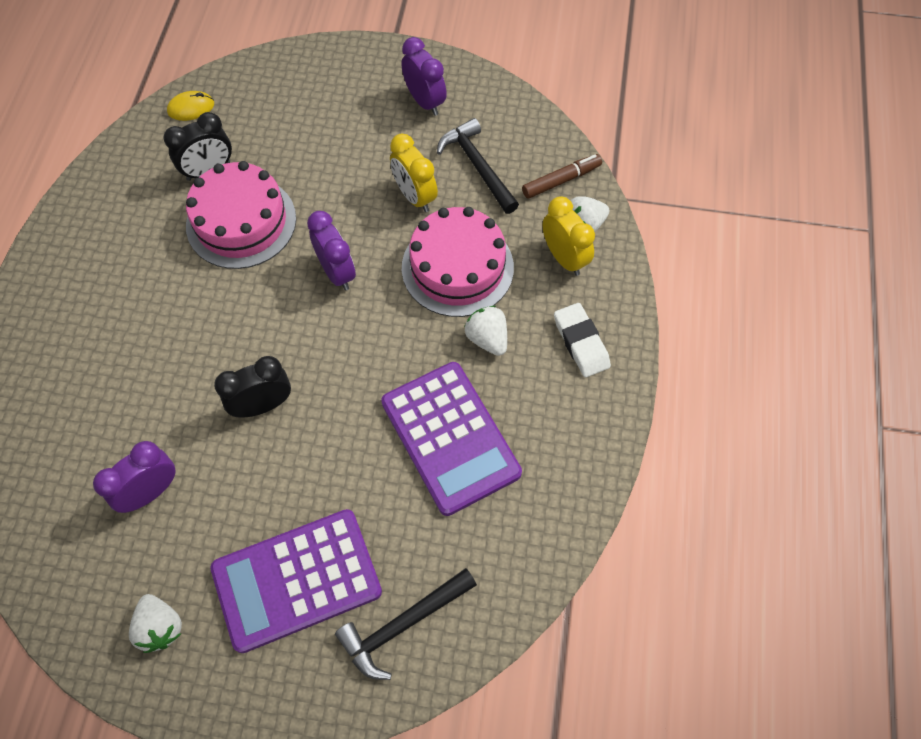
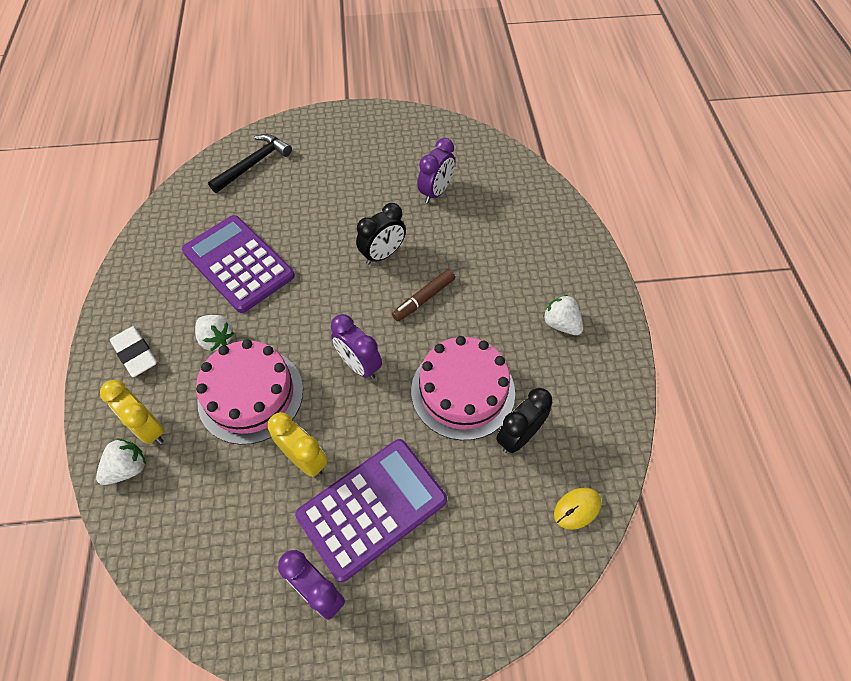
camera: 165 degrees right, 5 degrees down
white strawberry [129,594,182,653] -> white strawberry moved to [543,295,583,335]
purple calculator [210,509,382,653] -> purple calculator moved to [295,439,447,582]
black hammer [437,118,519,214] -> none
brown marker [522,154,602,199] -> brown marker moved to [392,269,455,321]

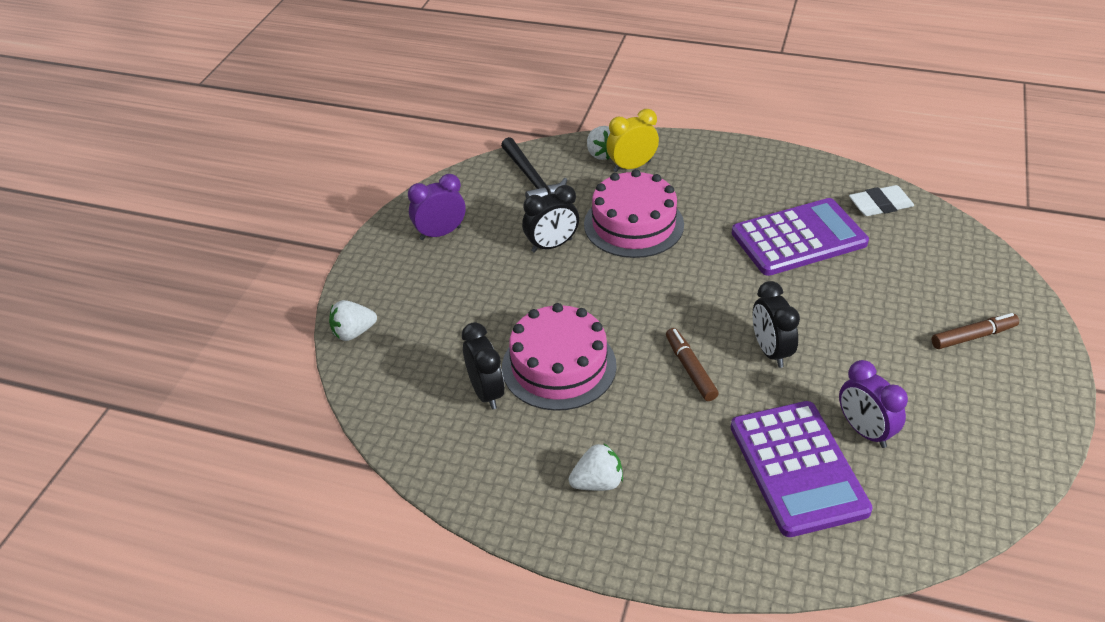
camera: 115 degrees right, 15 degrees down
white eraser [110,326,157,377] -> white eraser moved to [849,185,914,216]
white strawberry [195,315,234,351] -> white strawberry moved to [329,300,377,341]
black hammer [208,134,292,193] -> black hammer moved to [501,137,568,198]
yellow clock [268,412,328,477] -> black clock [522,185,579,253]
purple calculator [295,439,447,582] -> purple calculator moved to [731,401,873,537]
purple clock [331,314,382,379] -> none
yellow mouse [554,488,601,530] -> none
none -> brown marker [932,313,1019,349]

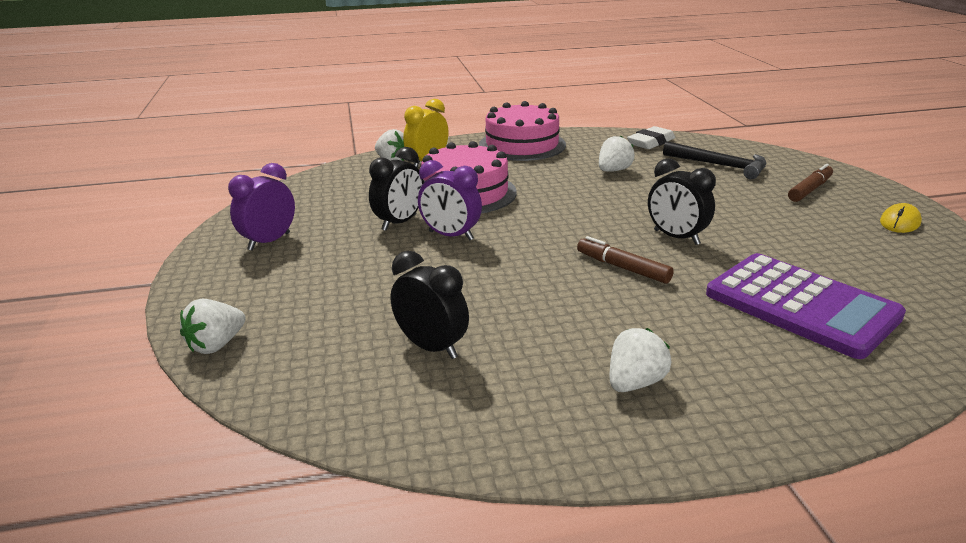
camera: 30 degrees left, 15 degrees down
black hammer [501,137,568,198] -> black hammer moved to [663,141,766,180]
pink cake [502,303,617,411] -> pink cake moved to [479,101,566,161]
purple calculator [732,198,869,276] -> white strawberry [599,136,635,172]
purple clock [839,360,908,448] -> purple clock moved to [418,160,482,240]
none -> yellow mouse [880,203,922,233]

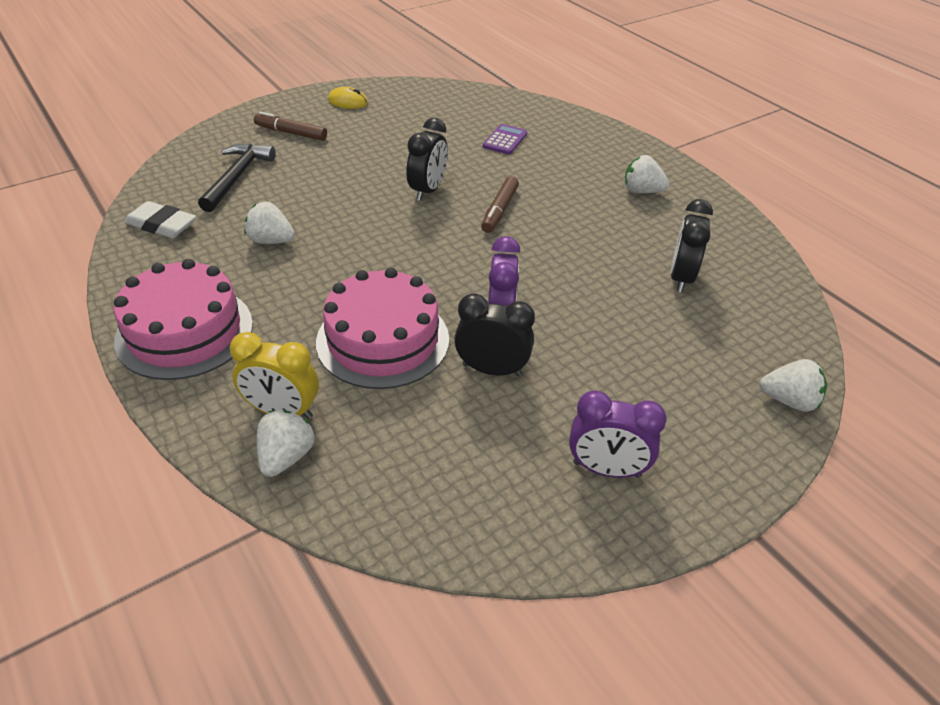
camera: 115 degrees left, 15 degrees up
purple calculator [706,253,906,359] -> purple calculator [483,124,527,155], size x0.44

